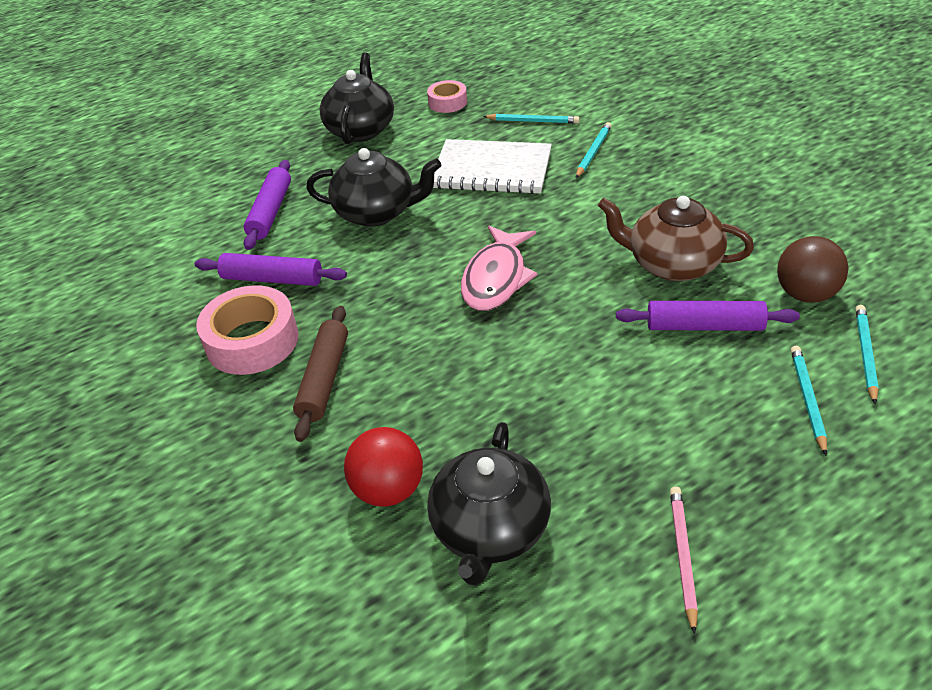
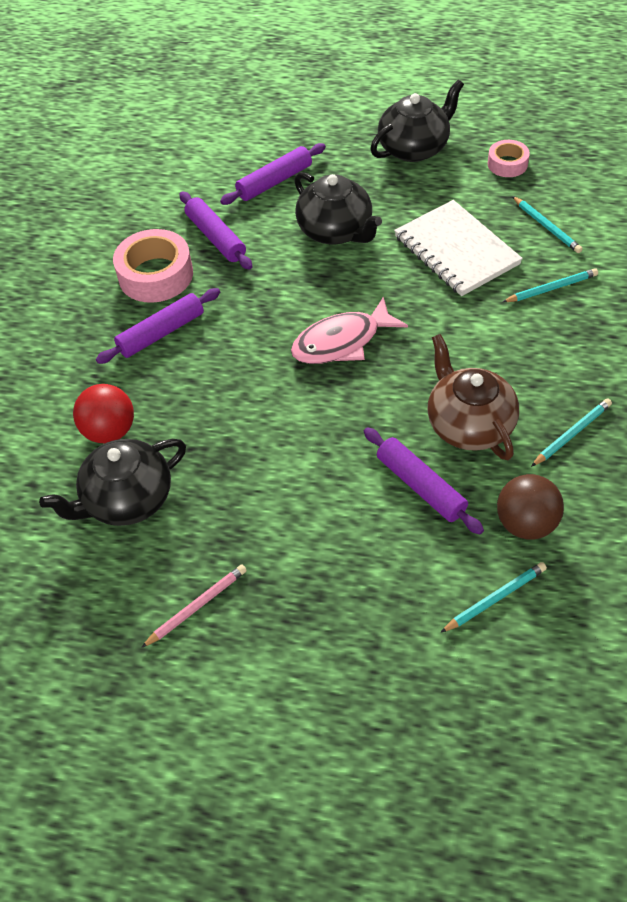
camera: 45 degrees right, 10 degrees up
brown rolling pin [293,306,348,442] -> purple rolling pin [96,288,220,364]
turquoise pencil [791,346,827,455] -> turquoise pencil moved to [531,399,612,467]

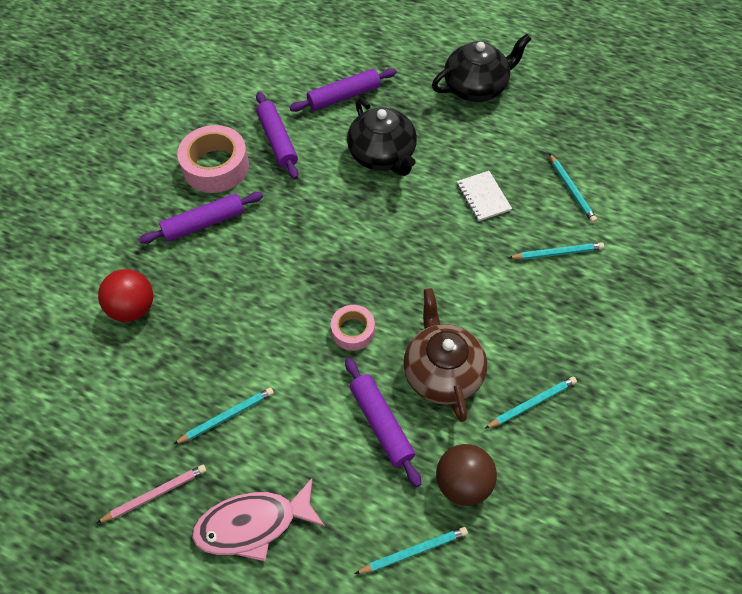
camera: 10 degrees right, 5 degrees up
black teapot [39,439,186,526] -> none
pink fish [291,296,408,364] -> pink fish moved to [192,478,325,561]
white notebook [394,200,523,296] -> white notebook [457,171,512,221], size x0.52
pink tape [488,140,530,177] -> pink tape moved to [331,305,375,351]
none -> turquoise pencil [173,387,274,445]

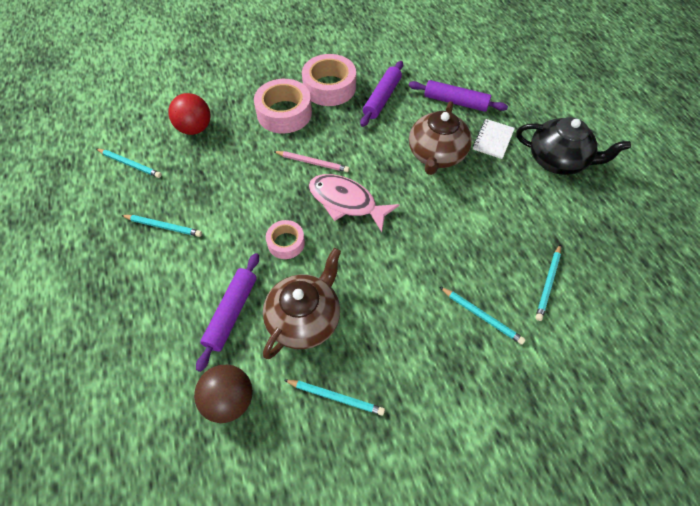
camera: 45 degrees right, 0 degrees up
pink pencil [97,465,207,523] -> pink pencil moved to [273,151,349,172]
purple rolling pin [139,192,263,244] -> pink tape [254,79,312,134]
pink fish [192,478,325,561] -> pink fish moved to [309,174,400,232]
black teapot [347,98,417,176] -> brown teapot [409,101,472,175]
turquoise pencil [355,527,468,574] -> turquoise pencil moved to [97,149,162,178]
white notebook [457,171,512,221] -> white notebook moved to [473,119,515,159]

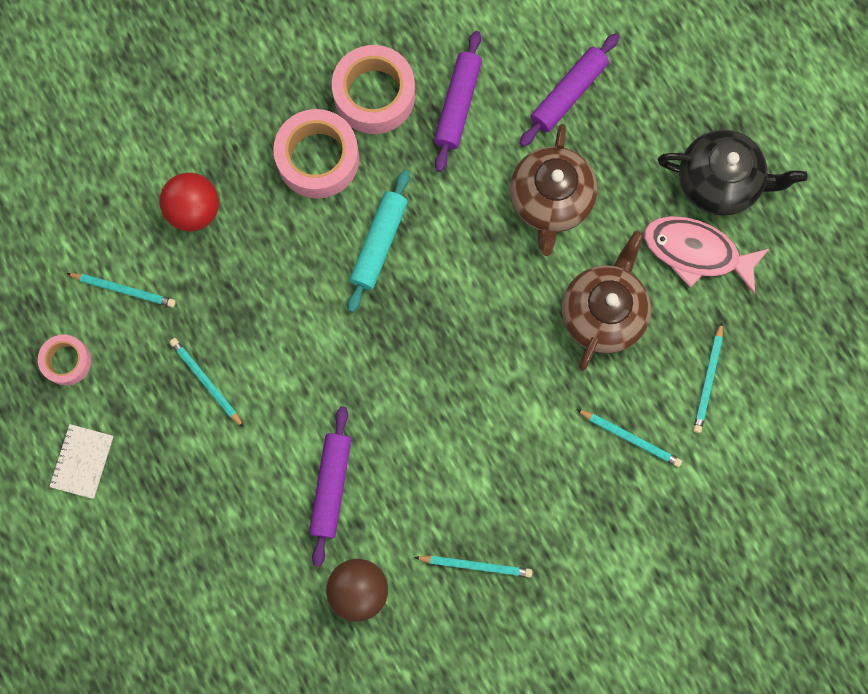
camera: 10 degrees left, 20 degrees up
turquoise pencil [121,215,202,237] -> turquoise pencil turned 135 degrees counterclockwise [170,338,244,428]
brown teapot [263,248,341,359] -> brown teapot moved to [562,231,651,371]
pink tape [266,220,305,259] -> pink tape moved to [38,334,91,386]
pink pencil [273,151,349,172] -> turquoise rolling pin [347,170,410,312]
pink fish [309,174,400,232] -> pink fish moved to [644,216,769,294]
purple rolling pin [409,80,508,112] -> purple rolling pin turned 60 degrees counterclockwise [520,33,619,147]
white notebook [473,119,515,159] -> white notebook moved to [49,424,113,499]

